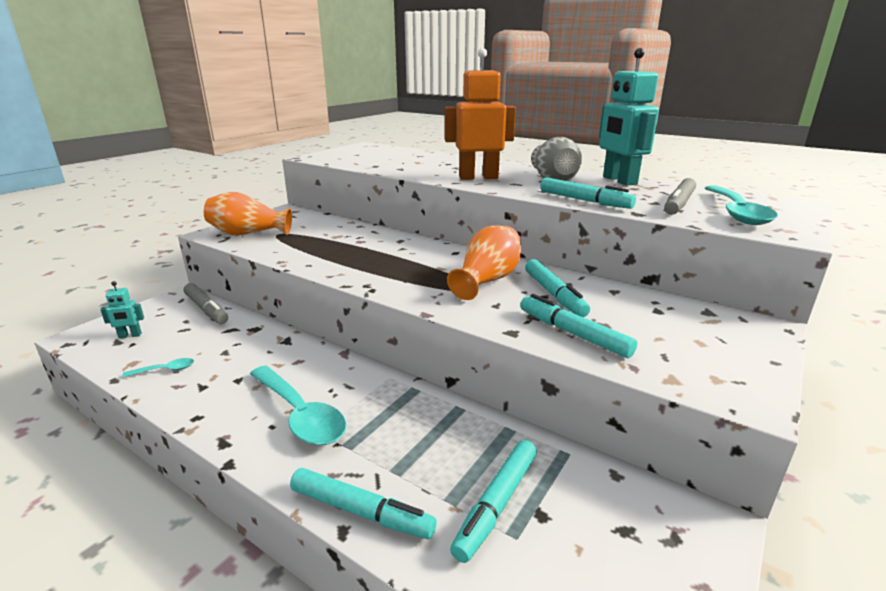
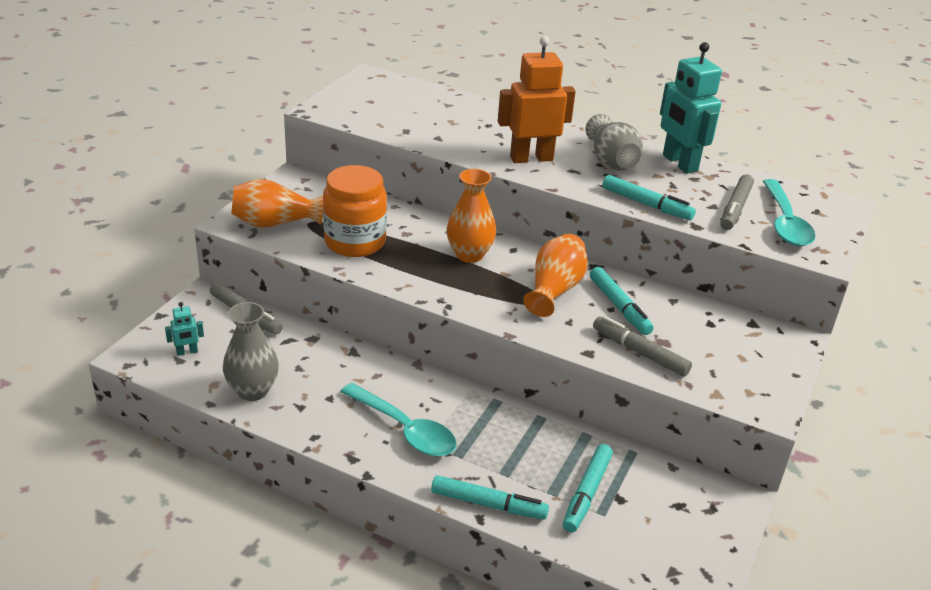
camera: 10 degrees left, 10 degrees up
turquoise spoon [122,358,194,377] -> grey vase [223,302,279,401]
turquoise marker [520,294,637,358] -> grey marker [593,316,692,377]
none -> orange jar [323,165,387,257]
none -> orange vase [447,169,496,263]

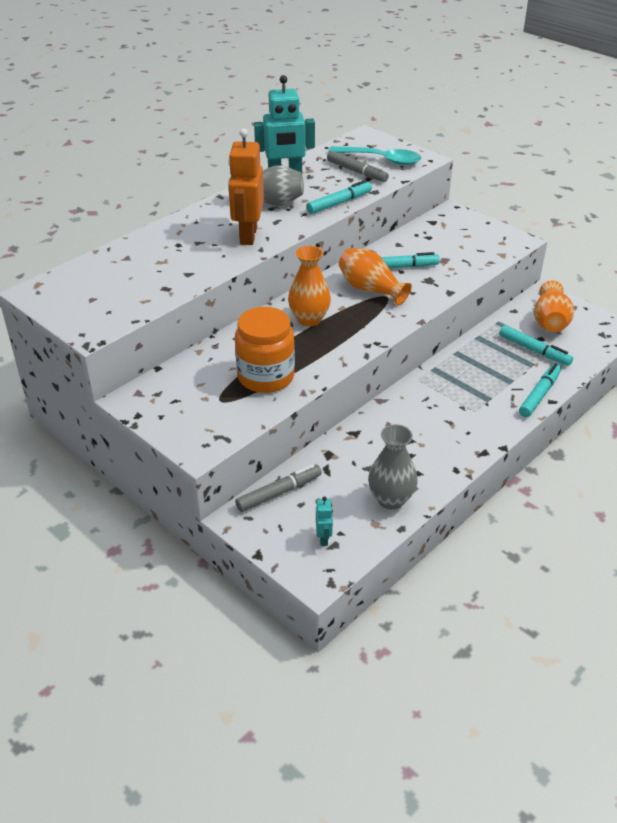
camera: 70 degrees left, 5 degrees up
orange vase [231,179,323,228] -> orange vase moved to [534,280,574,332]
turquoise spoon [341,383,457,457] -> none
grey marker [593,316,692,377] -> none

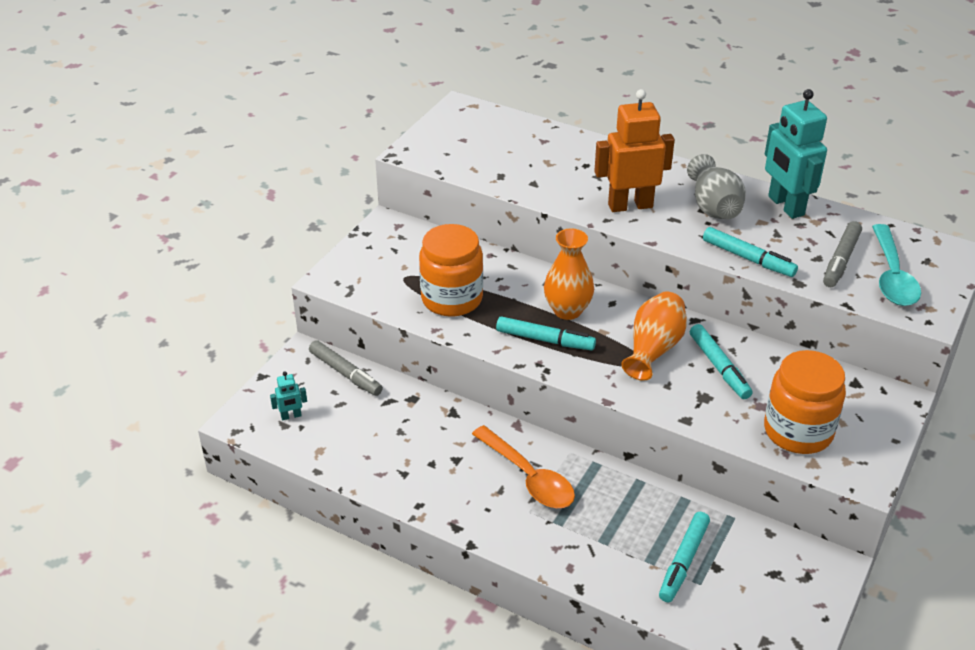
camera: 75 degrees right, 0 degrees up
grey vase [368,424,417,510] -> none
turquoise marker [519,363,561,417] -> turquoise marker moved to [496,316,596,351]
orange vase [534,280,574,332] -> none
none -> orange spoon [472,425,575,508]
none -> orange jar [764,350,846,454]

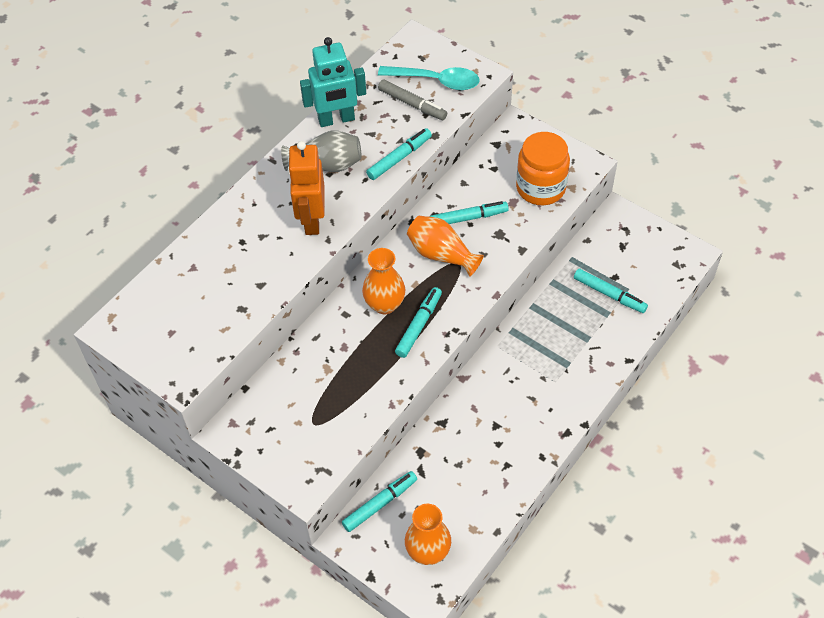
camera: 80 degrees left, 15 degrees up
turquoise robot [270,371,307,420] -> orange vase [405,504,451,565]
grey marker [309,340,383,396] -> turquoise marker [342,471,417,532]
orange jar [419,224,483,317] -> none
orange spoon [472,425,575,508] -> none

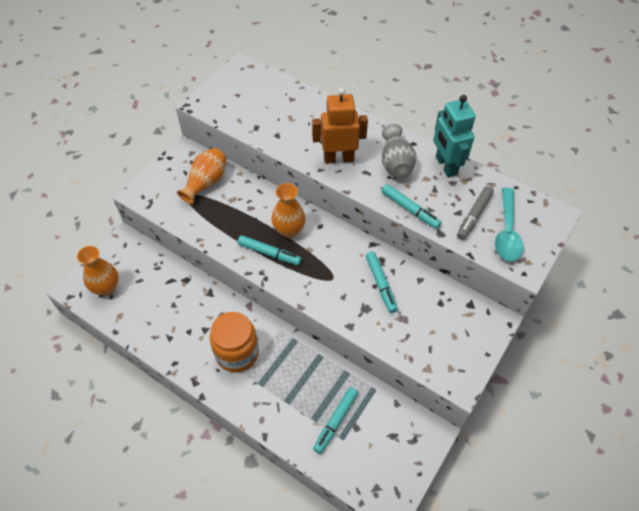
camera: 85 degrees right, 0 degrees up
turquoise marker [342,471,417,532] -> none
orange vase [407,216,484,277] -> orange vase moved to [177,148,227,204]
orange jar [516,132,570,205] -> orange jar moved to [210,312,259,372]

